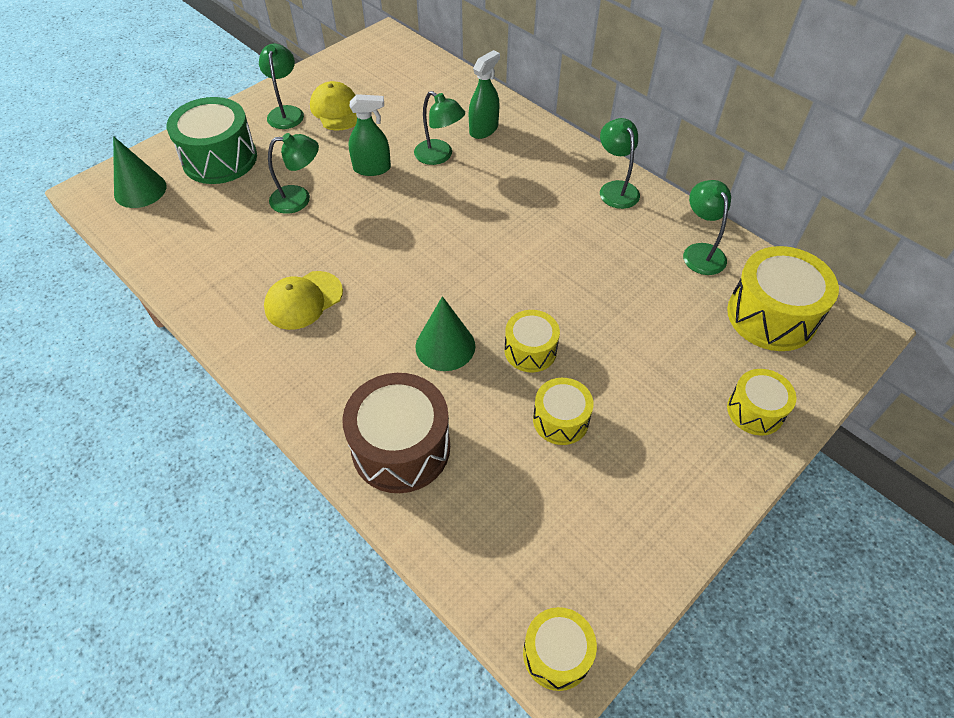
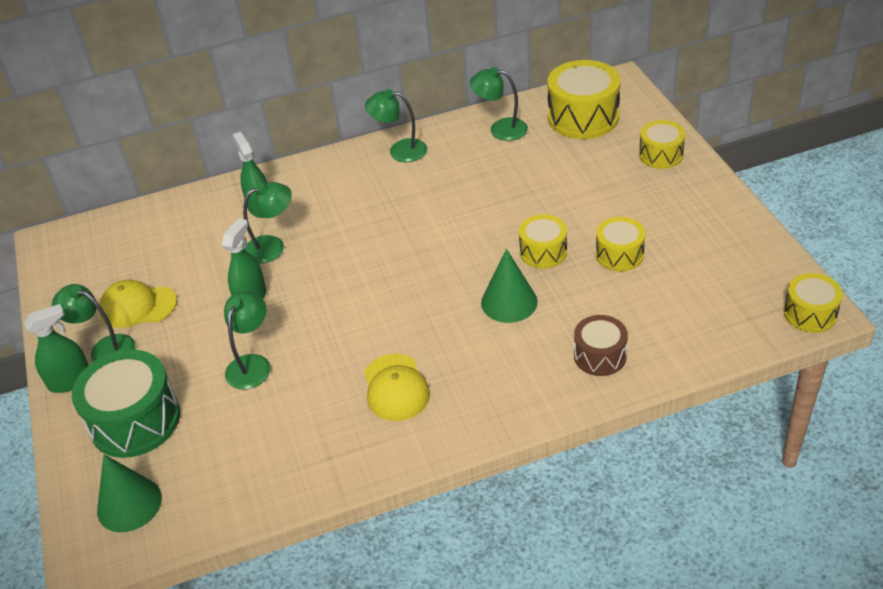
camera: 60 degrees left, 10 degrees down
brown drum [342,373,450,493] -> brown drum [574,315,628,376], size x0.58
none -> green spray bottle [24,304,88,393]

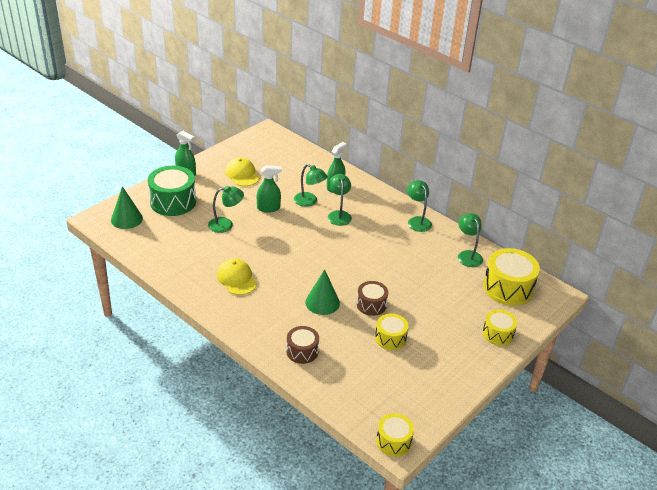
camera: 55 degrees right, 5 degrees down
green lamp [52,284,136,362] -> green lamp moved to [328,174,352,226]
yellow cap [364,354,430,421] -> yellow cap turned 105 degrees clockwise [217,259,257,295]
yellow drum [519,214,567,269] -> brown drum [357,281,388,316]

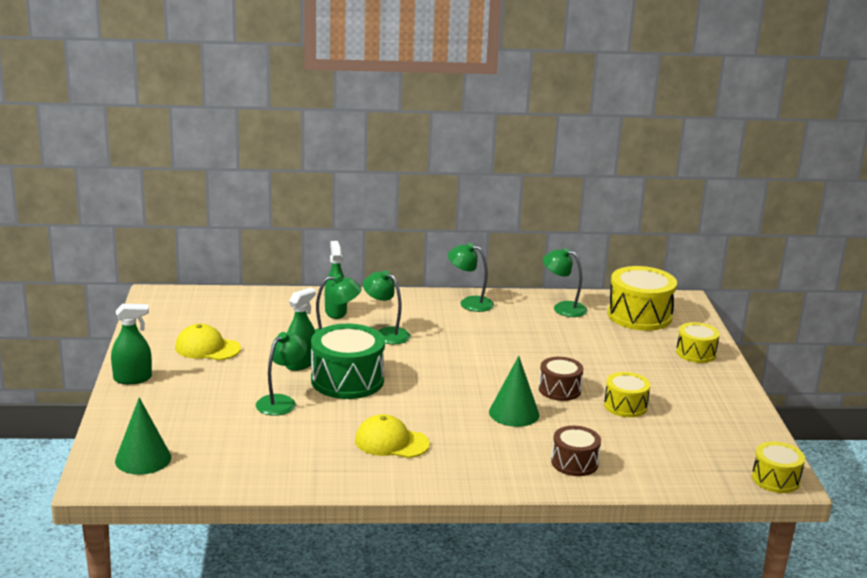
camera: 45 degrees left, 15 degrees down
green drum [148,166,196,216] -> green drum moved to [311,324,385,399]

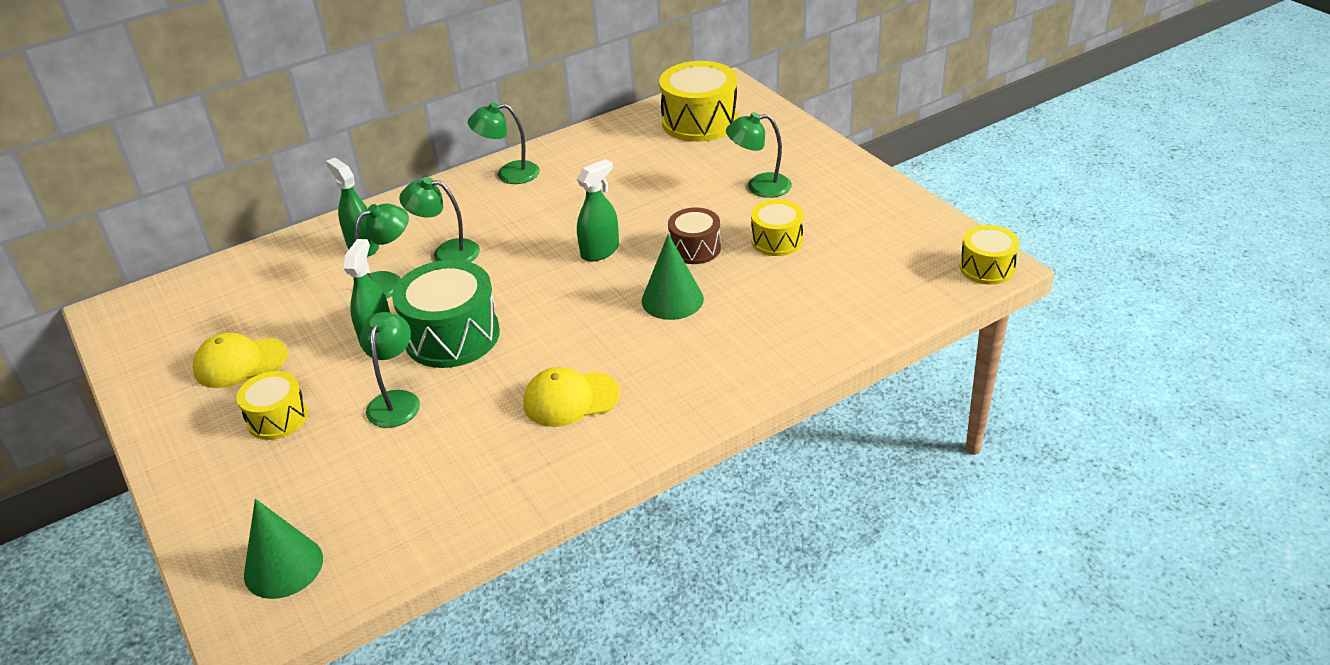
camera: 25 degrees left, 15 degrees up
green spray bottle [111,304,152,384] -> green spray bottle moved to [577,159,619,262]
green lamp [543,248,588,317] -> green lamp moved to [726,112,792,198]
brown drum [551,426,601,476] -> none
yellow drum [676,322,720,363] -> yellow drum moved to [237,371,308,440]

